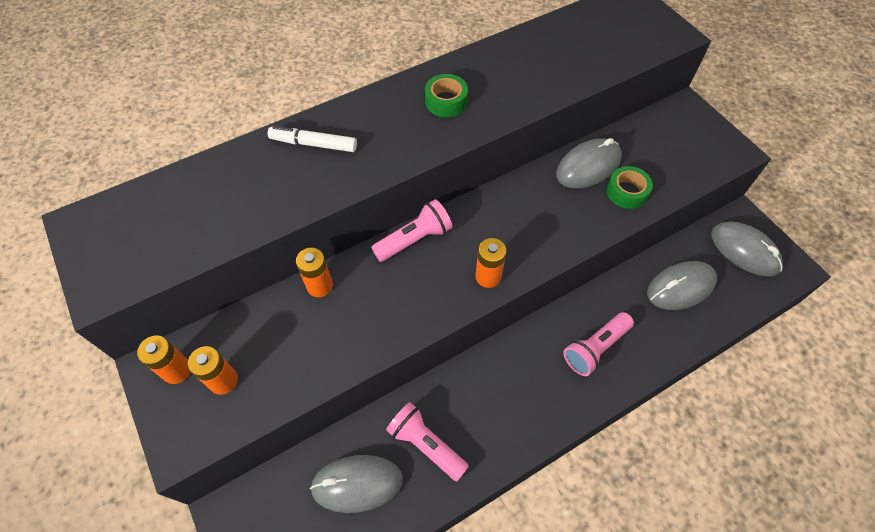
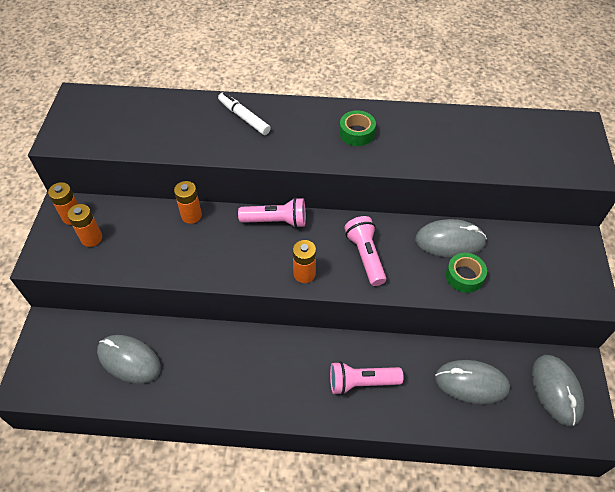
camera: 35 degrees right, 5 degrees down
pink flashlight [386,402,469,481] -> pink flashlight moved to [344,216,386,286]

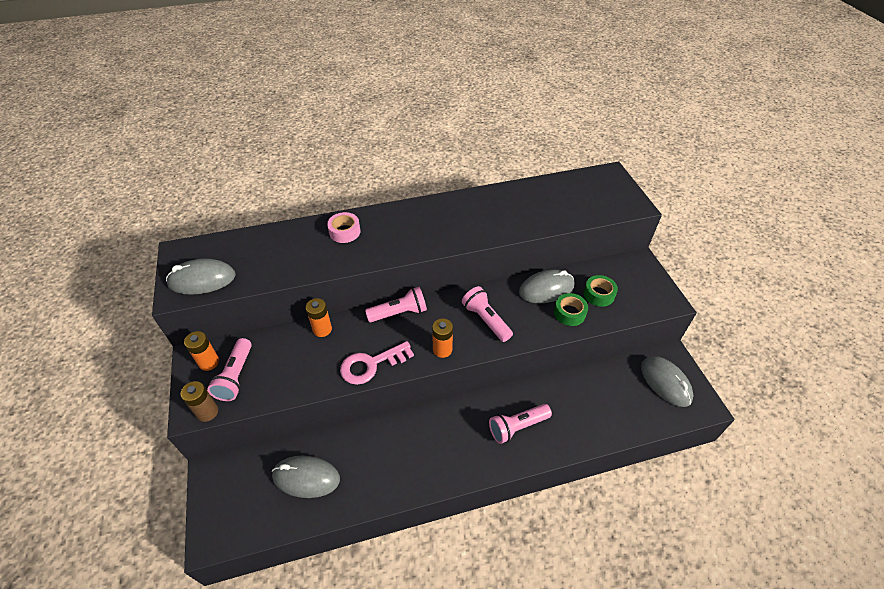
camera: 20 degrees left, 5 degrees down
orange battery [67,204,102,247] -> pink flashlight [207,338,252,401]
white marker [218,92,271,135] -> pink tape [327,212,361,243]
green tape [339,110,376,146] -> green tape moved to [584,275,618,307]
grey mouse [435,360,510,404] -> grey mouse moved to [166,259,236,295]
none -> brown battery [181,381,218,422]
none -> pink key [340,341,414,385]

